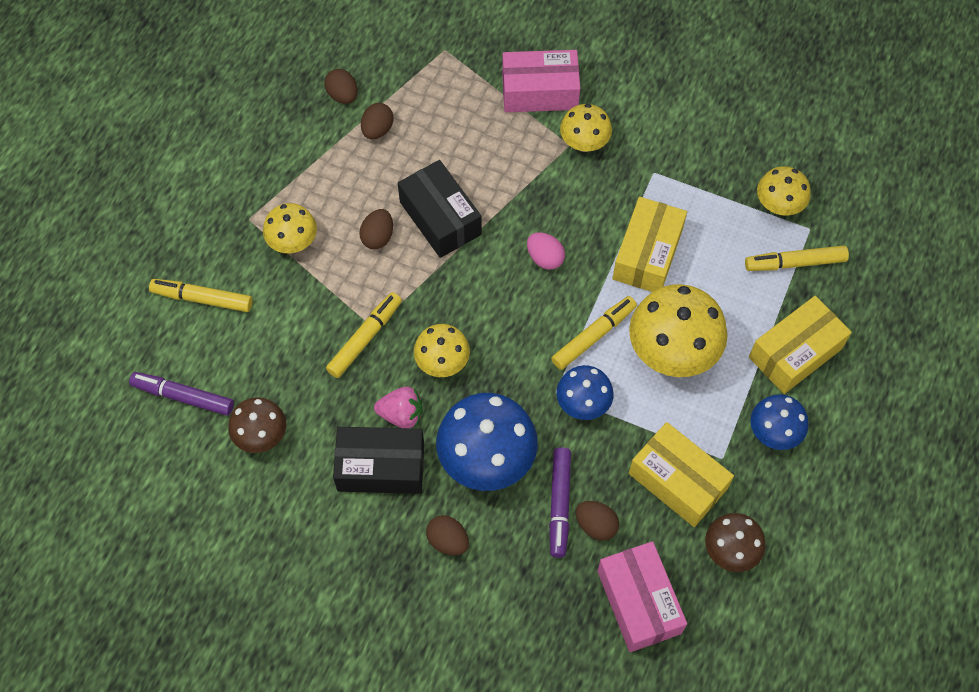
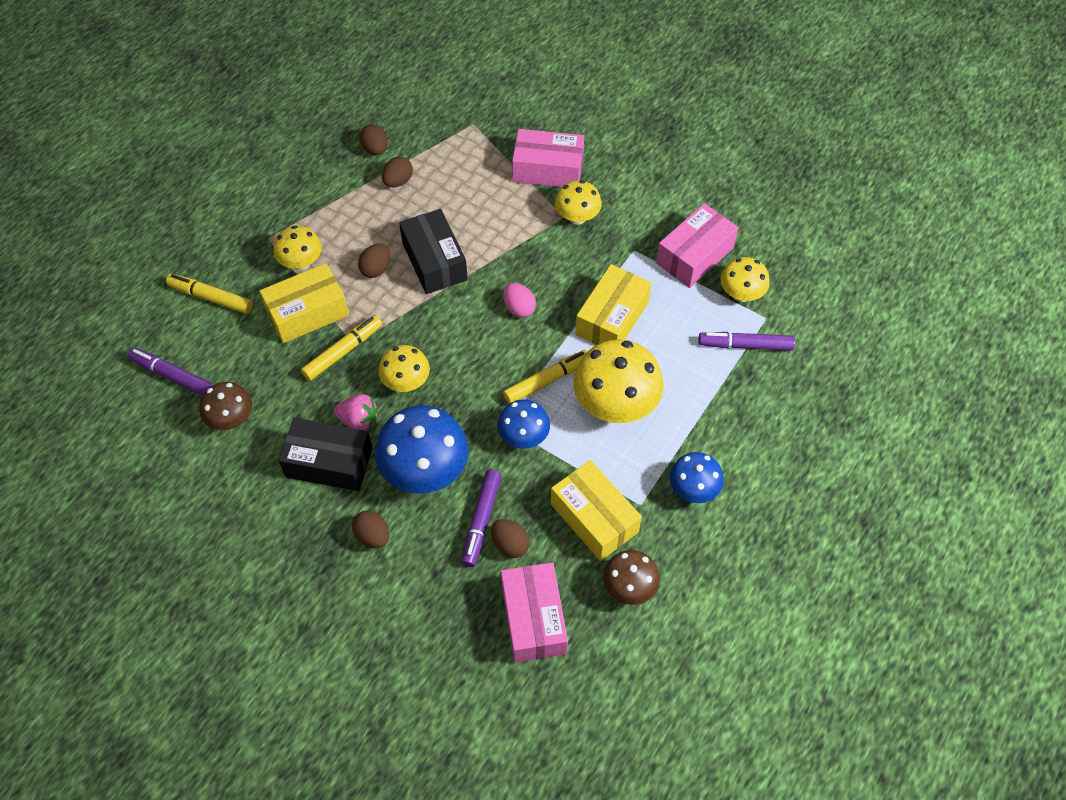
camera: 10 degrees right, 5 degrees down
yellow marker [745,246,849,271] -> purple marker [699,332,795,351]
yellow box [749,296,852,394] -> yellow box moved to [259,263,349,343]
none -> pink box [656,203,739,288]

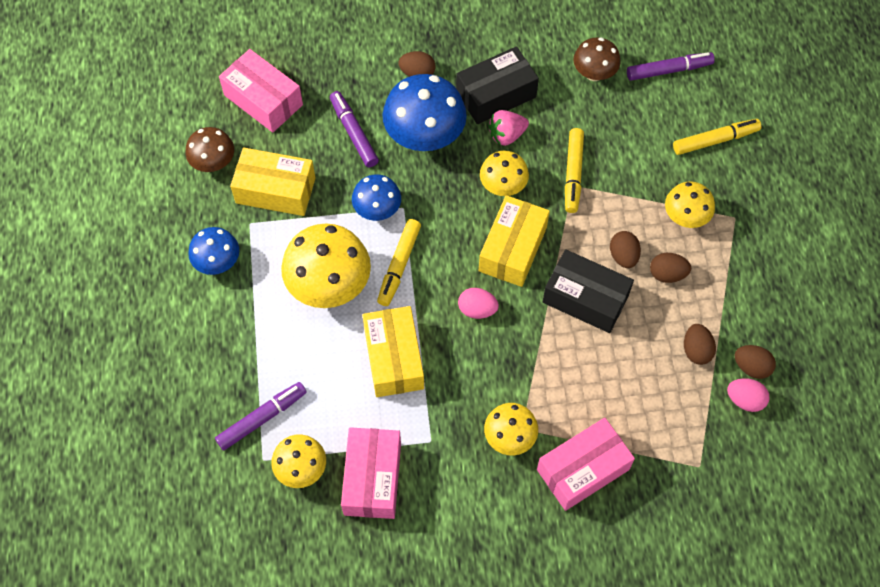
camera: 140 degrees right, 5 degrees up
yellow box [259,263,349,343] -> yellow box moved to [479,195,550,287]
brown egg [491,519,530,558] -> brown egg moved to [650,253,691,283]
none -> pink egg [727,378,769,412]

